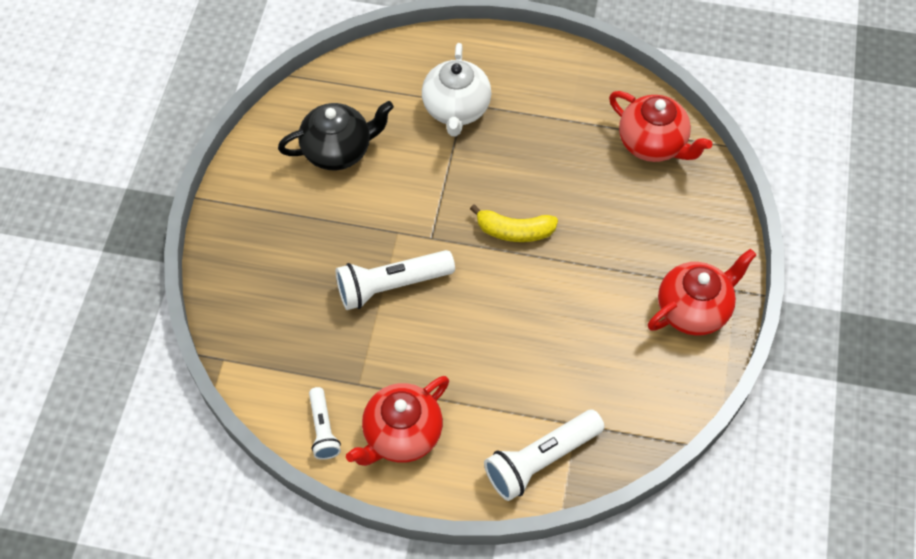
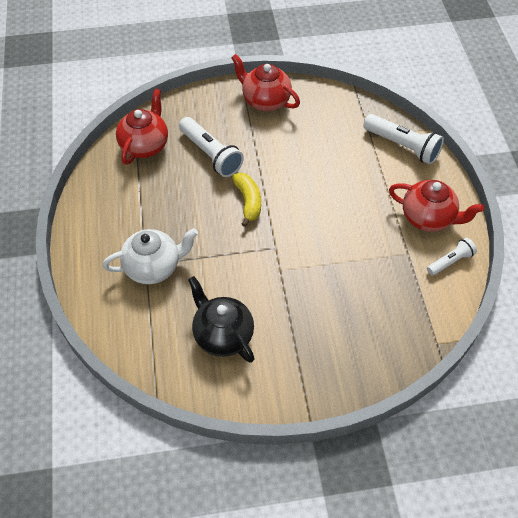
camera: 110 degrees left, 5 degrees down
white flashlight [336,250,455,310] -> white flashlight moved to [179,117,244,177]

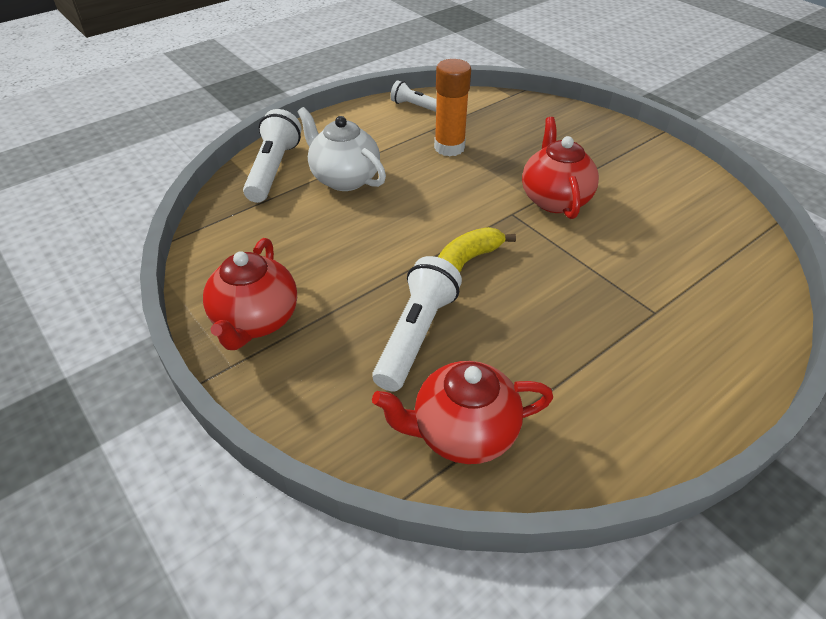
camera: 120 degrees left, 10 degrees down
white teapot [103,228,198,284] -> white teapot moved to [298,107,386,191]
black teapot [188,276,255,363] -> none
red teapot [389,180,484,232] -> red teapot moved to [522,117,599,219]
none -> orange glue stick [434,59,471,156]

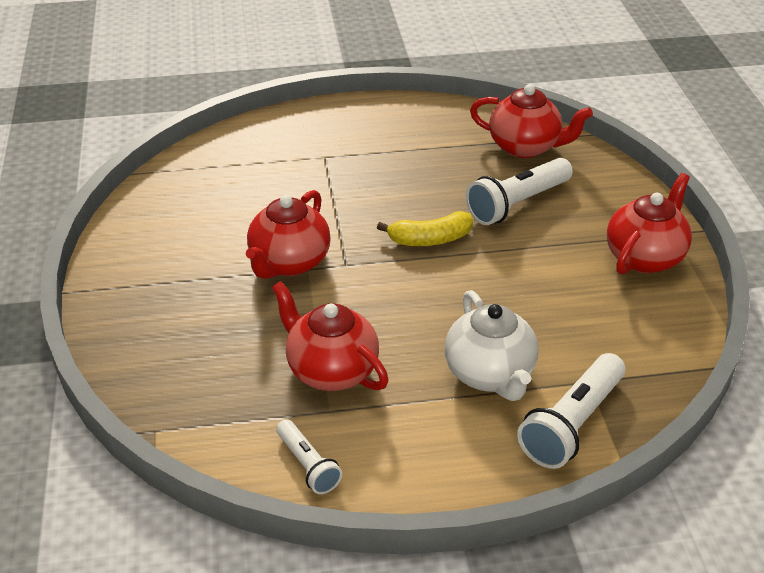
camera: 150 degrees left, 5 degrees down
orange glue stick [434,59,471,156] -> red teapot [272,281,389,391]

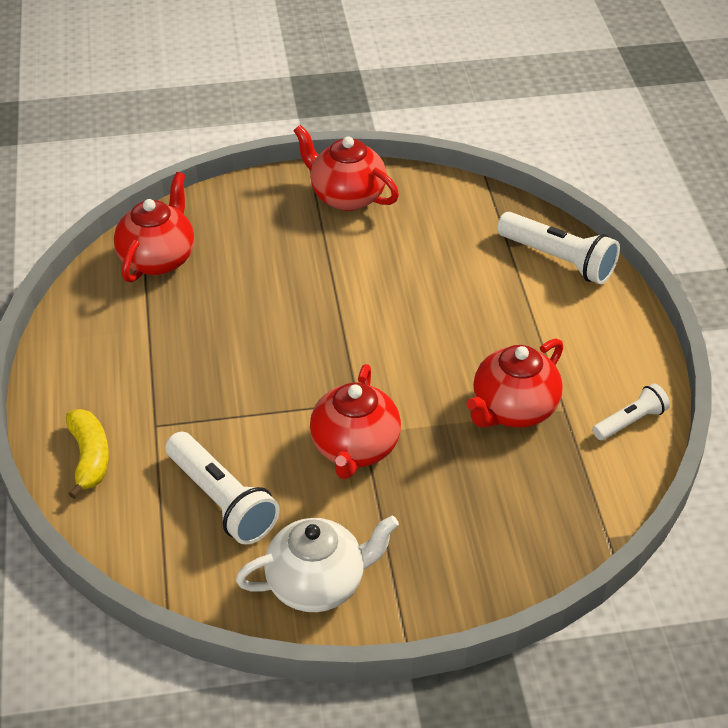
camera: 90 degrees left, 5 degrees up
red teapot [246,190,331,279] -> red teapot turned 75 degrees clockwise [310,364,401,479]
yellow banana [377,211,473,246] -> yellow banana moved to [66,409,109,499]
white teapot [445,290,539,401] -> white teapot moved to [236,516,399,612]
white flashlight [466,158,573,225] -> white flashlight moved to [165,432,280,545]

